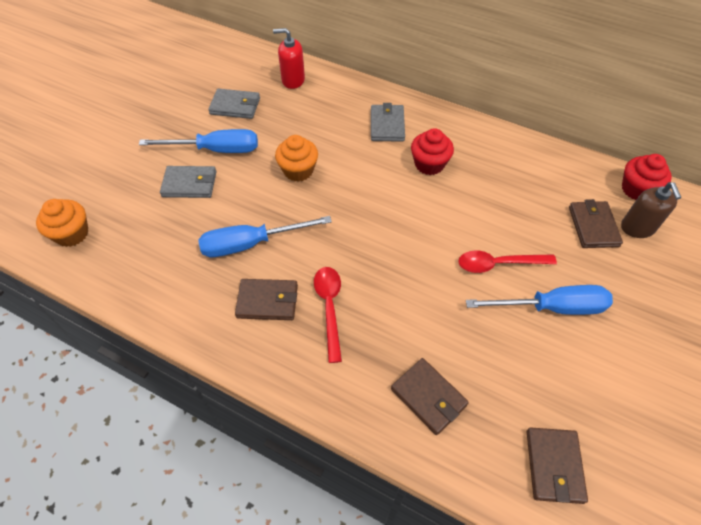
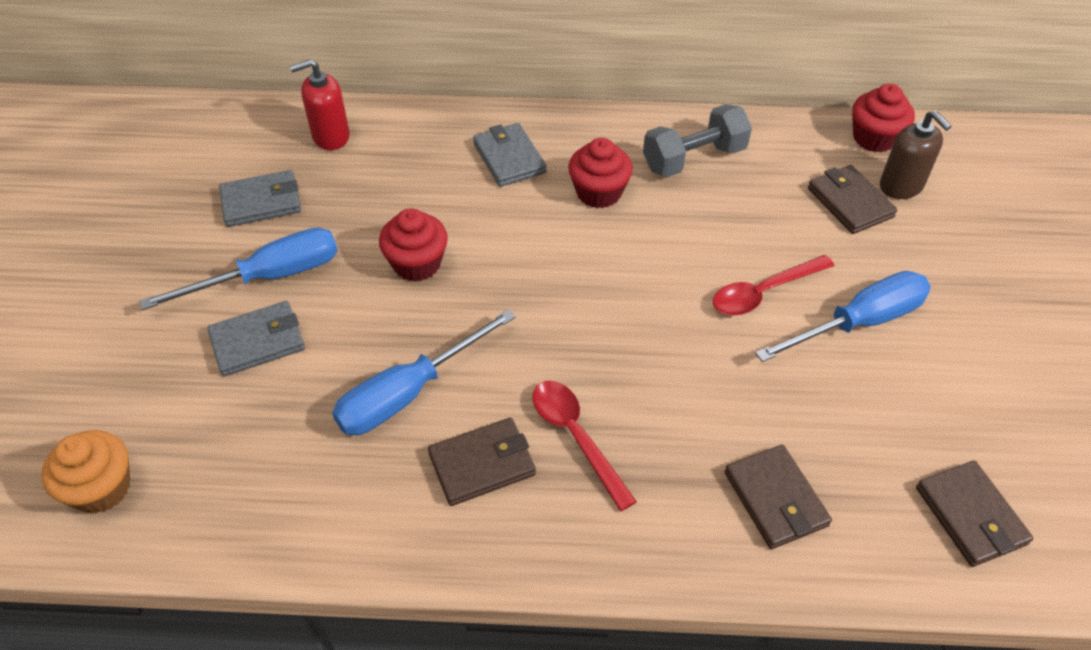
camera: 25 degrees left, 5 degrees down
orange cupcake [275,135,318,182] -> red cupcake [379,209,448,281]
brown wallet [391,358,469,435] -> brown wallet turned 45 degrees clockwise [725,445,832,549]
none -> grey dumbbell [643,104,752,177]

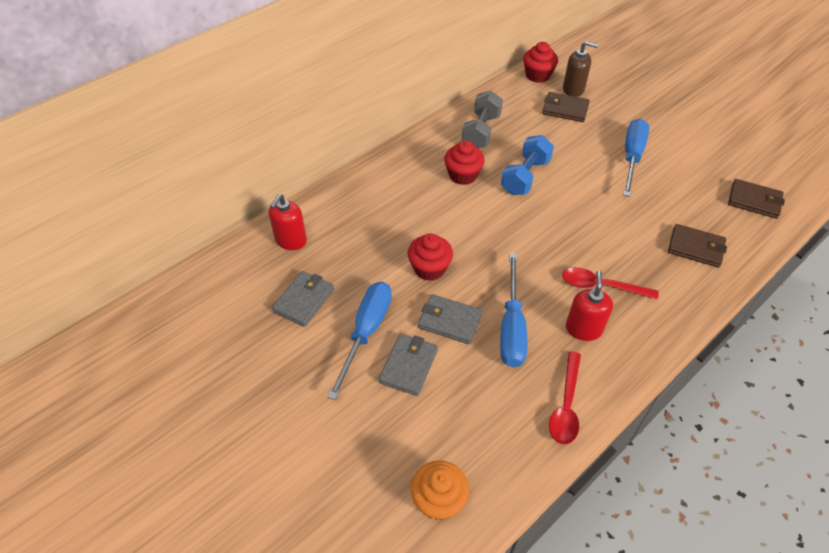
camera: 45 degrees left, 0 degrees up
brown wallet [428,418,536,506] -> red soap dispenser [566,271,613,341]
grey wallet [473,123,546,187] -> grey wallet moved to [418,294,482,344]
red spoon [713,255,834,315] -> red spoon moved to [549,351,581,444]
none -> blue dumbbell [501,135,554,195]

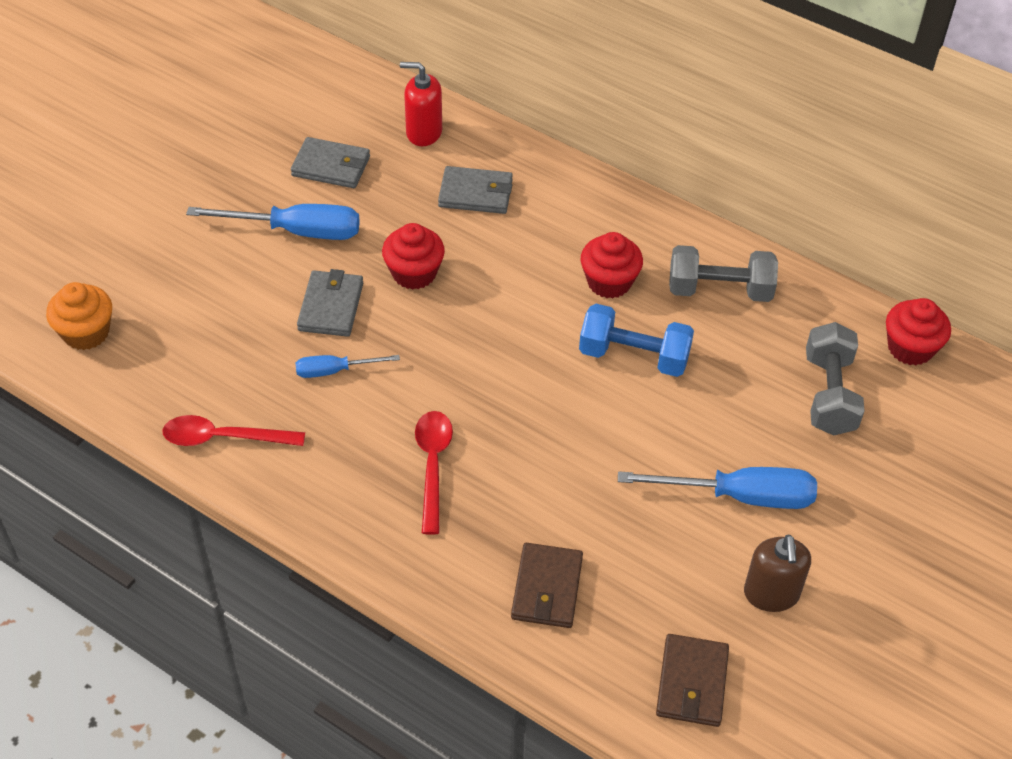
camera: 75 degrees right, 0 degrees up
grey wallet [379,334,438,396] -> grey wallet moved to [438,166,513,214]
blue screwdriver [500,253,527,367] -> blue screwdriver [296,355,400,378], size x0.56
brown wallet [542,92,590,122] -> grey dumbbell [806,322,865,436]
brown soap dispenser [563,41,598,97] -> brown soap dispenser moved to [744,534,811,612]
red soap dispenser [566,271,613,341] -> none

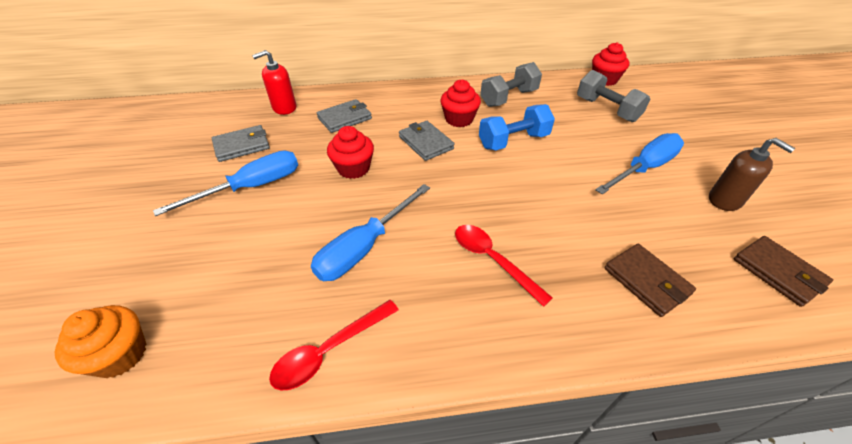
camera: 40 degrees left, 5 degrees down
blue screwdriver [296,355,400,378] -> blue screwdriver [311,184,430,281], size x1.79
grey wallet [297,269,363,337] -> grey wallet moved to [399,121,454,161]

